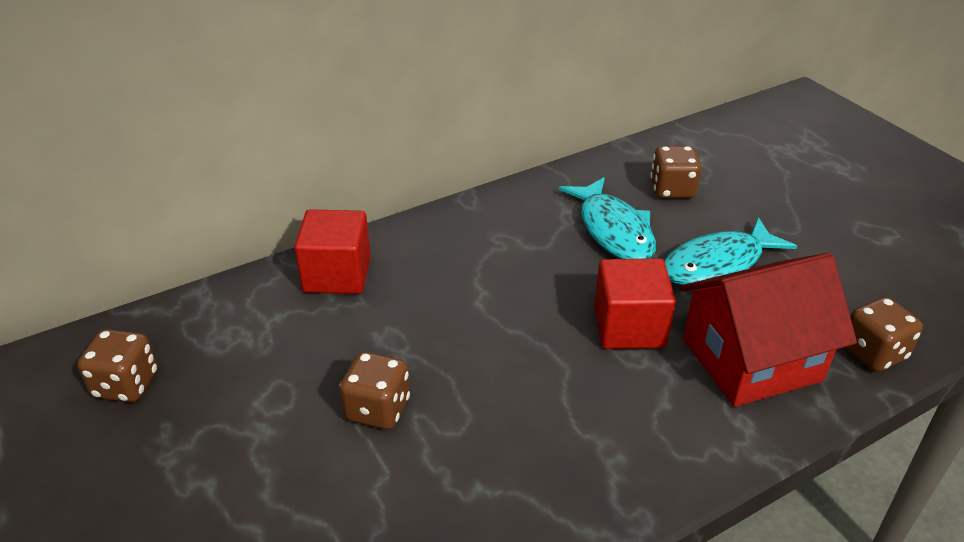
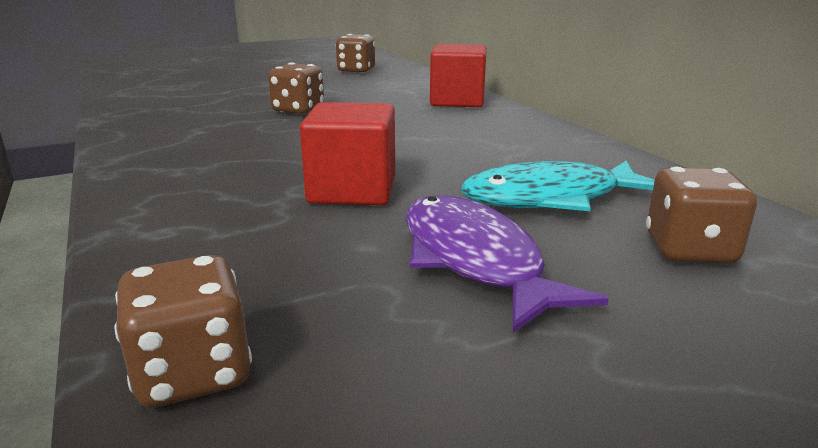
camera: 95 degrees right, 15 degrees down
turquoise fish [664,217,797,285] -> purple fish [406,195,609,333]
red house [680,253,857,407] -> none

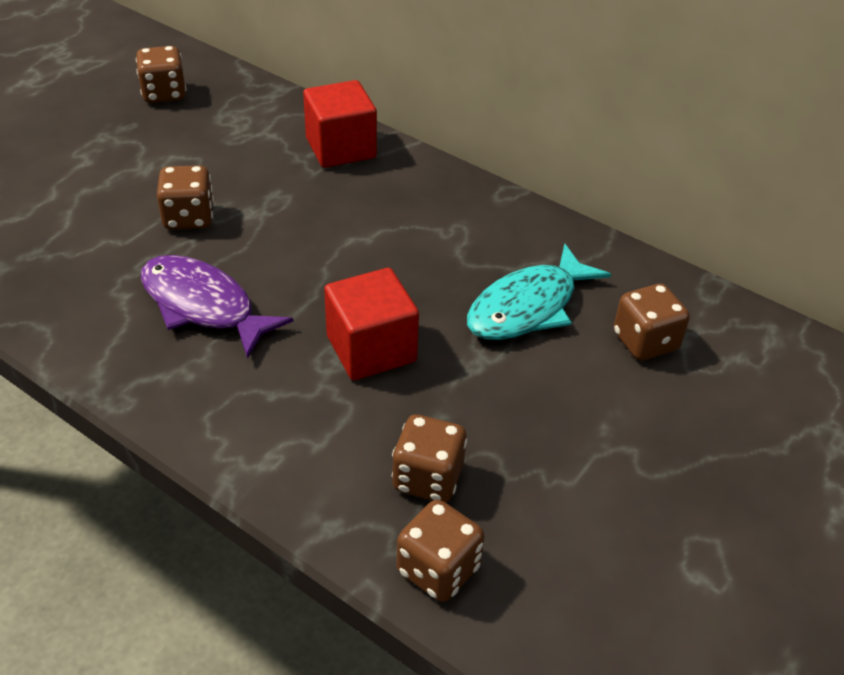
camera: 30 degrees left, 20 degrees up
purple fish [406,195,609,333] -> purple fish moved to [141,255,293,359]
none -> brown dice [392,414,467,502]

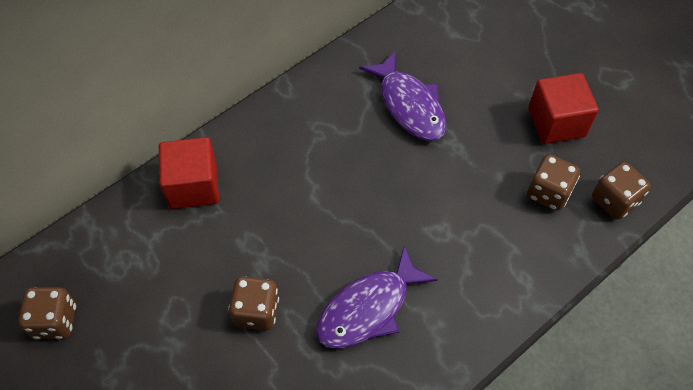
camera: 75 degrees left, 15 degrees up
red cube [324,268,419,381] -> red cube moved to [528,73,599,144]
turquoise fish [467,244,611,340] -> purple fish [359,51,446,141]
brown dice [614,284,690,361] -> none

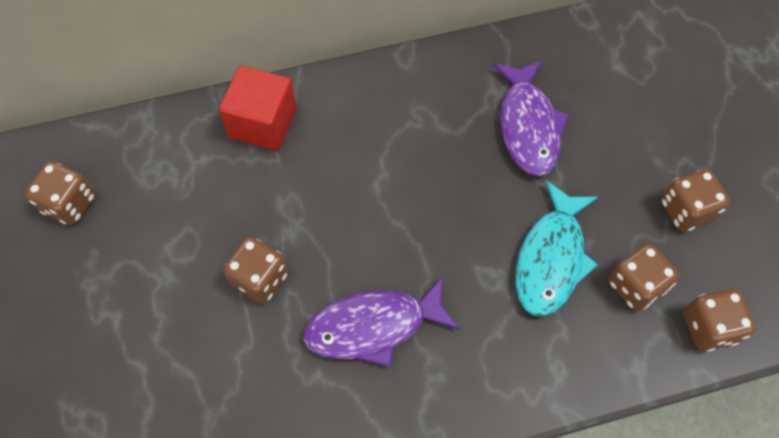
camera: 25 degrees right, 5 degrees up
red cube [528,73,599,144] -> brown dice [661,169,730,232]
none -> turquoise fish [515,180,598,316]

